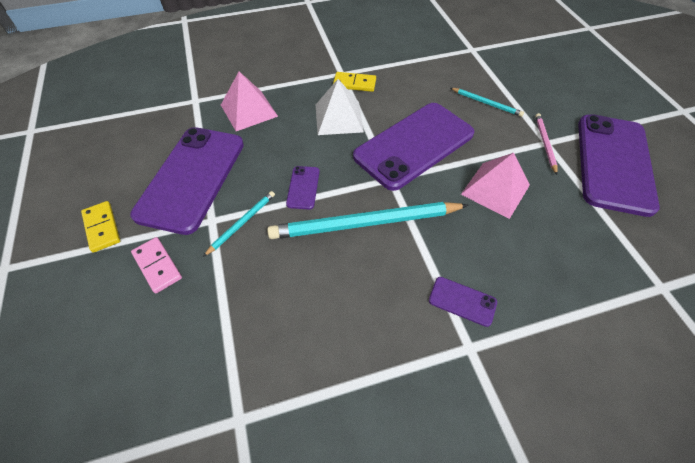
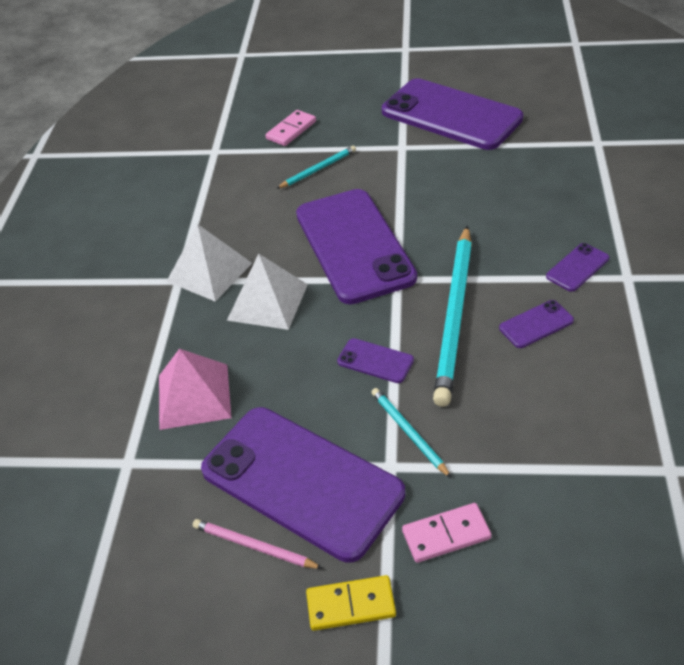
camera: 65 degrees left, 10 degrees down
yellow domino [333,72,376,92] -> white pyramid [166,224,252,302]
pink pyramid [461,153,530,219] -> none
pink pencil [535,113,558,175] -> pink pencil moved to [193,519,323,569]
none -> pink domino [265,110,316,146]
none -> purple phone [499,300,574,348]

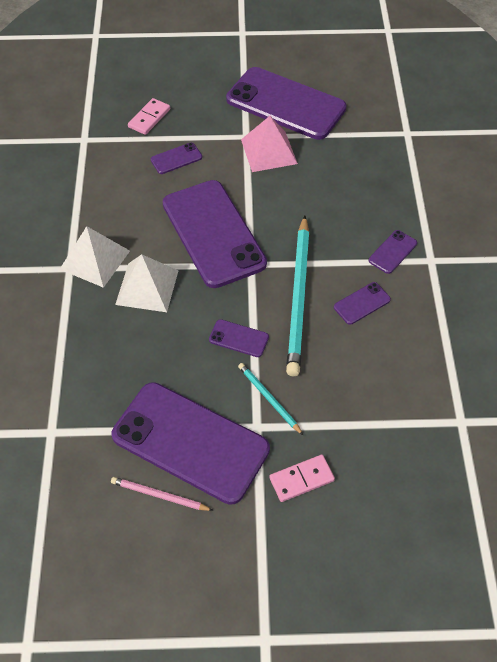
camera: 10 degrees left, 10 degrees up
pink pyramid [159,349,231,430] -> pink pyramid moved to [241,116,298,172]
turquoise pencil [276,146,356,189] -> purple phone [151,143,202,174]
yellow domino [306,575,396,631] -> none

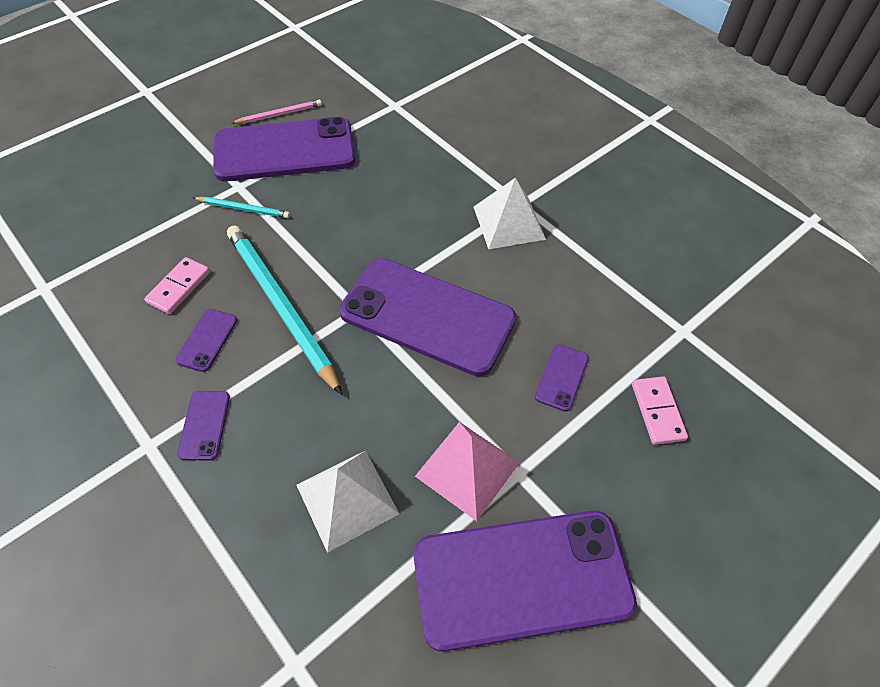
camera: 140 degrees right, 0 degrees up
white pyramid [115,254,179,312] -> white pyramid moved to [297,450,399,553]
purple phone [209,319,269,357] -> none
pink domino [269,455,335,502] -> pink domino moved to [144,257,210,314]

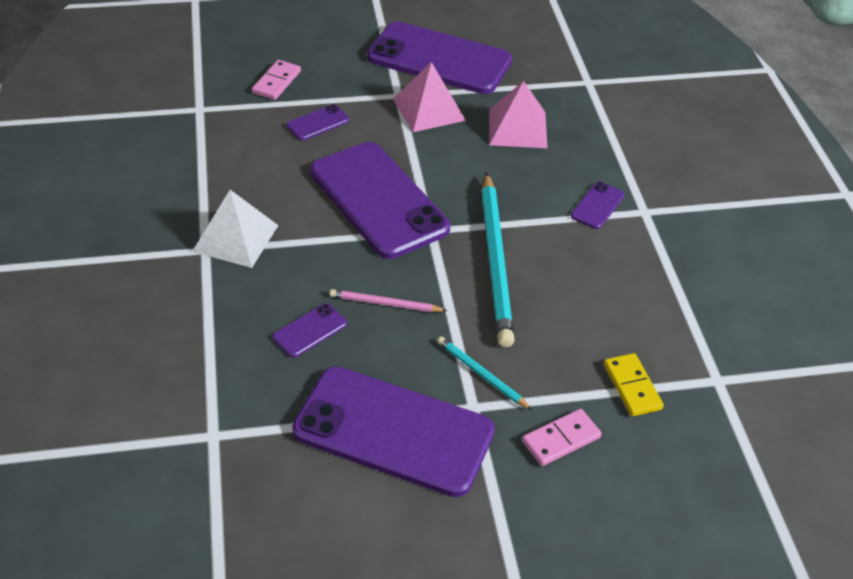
camera: 150 degrees left, 10 degrees down
pink domino [144,257,210,314] -> pink domino moved to [522,409,602,466]
purple phone [175,309,237,372] -> purple phone moved to [273,303,347,358]
pink pencil [232,100,322,124] -> pink pencil moved to [329,289,447,312]
white pyramid [297,450,399,553] -> pink pyramid [489,81,547,148]
none -> yellow domino [604,353,664,416]

